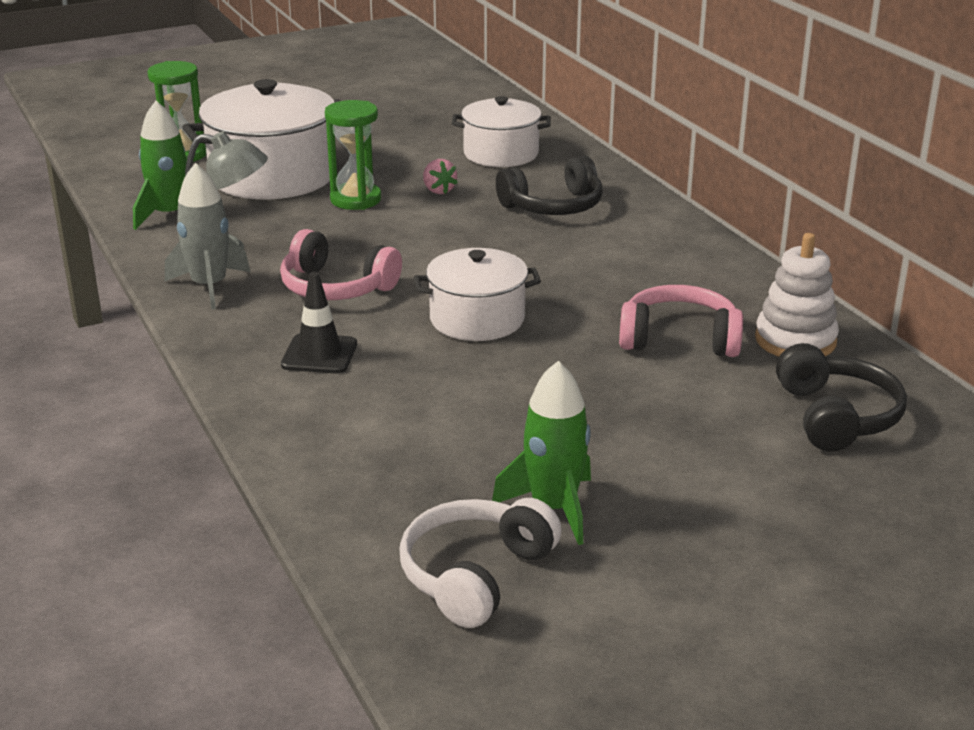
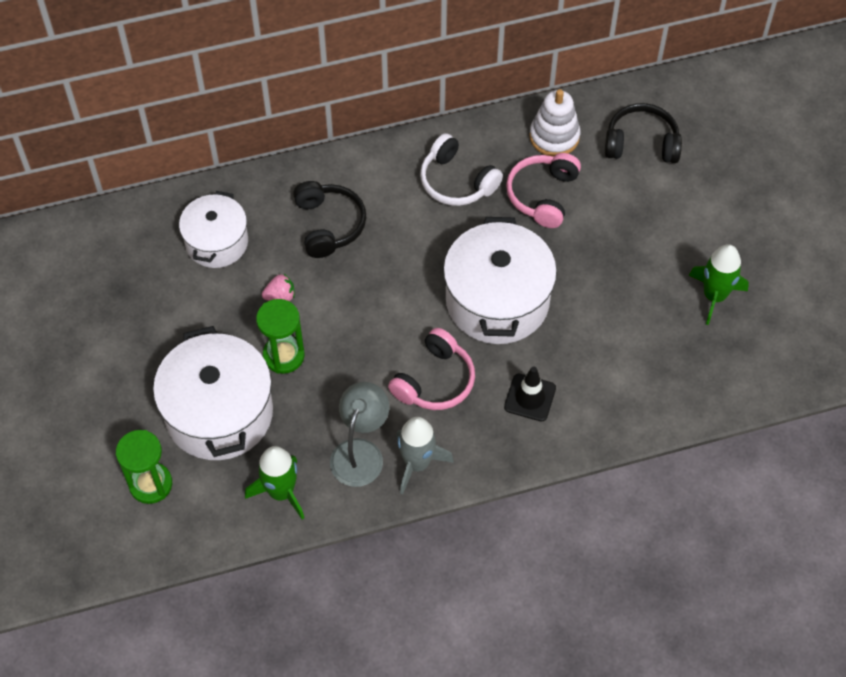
camera: 80 degrees left, 30 degrees up
white headphones [399,498,562,628] -> white headphones moved to [420,133,503,206]
white pot [414,248,541,341] -> white pot [443,217,557,344], size x1.61

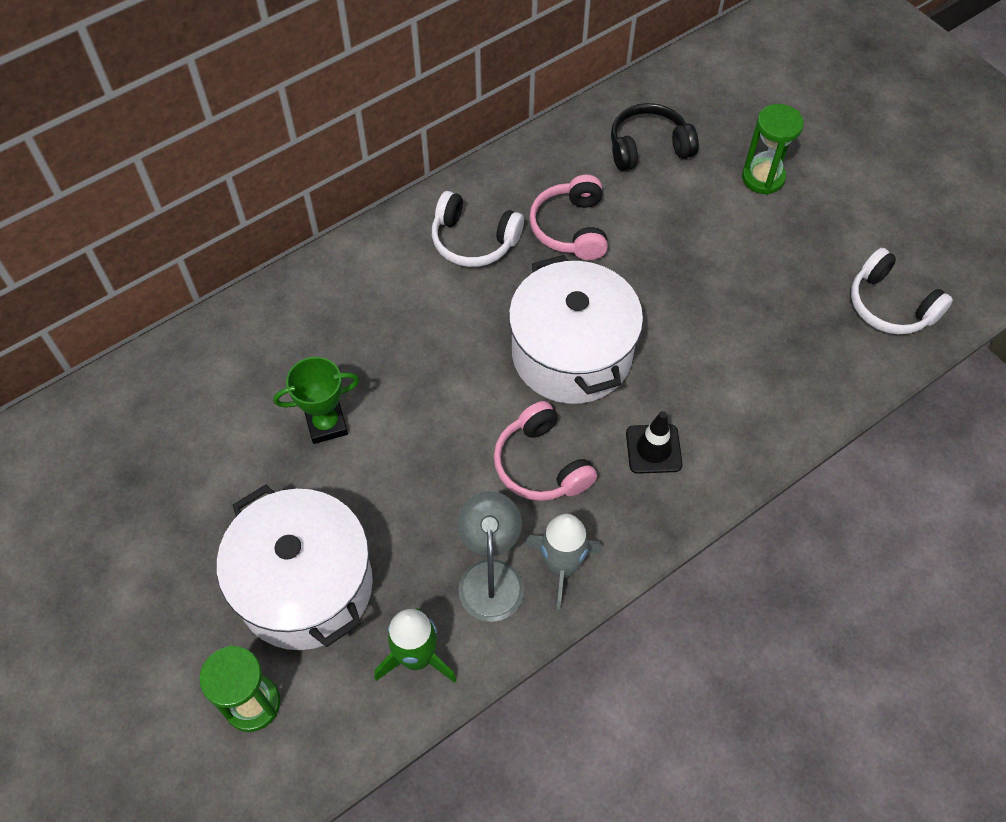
camera: 20 degrees left, 0 degrees up
white pot [179,191,248,268] -> none
green hourglass [256,299,305,374] -> green hourglass moved to [742,104,804,195]
pink strawberry [262,274,295,301] -> green trophy [274,357,359,444]
black headphones [293,181,366,258] -> none
pink headphones [388,328,475,410] -> pink headphones turned 135 degrees clockwise [494,401,597,501]
white stacking toy [530,89,580,157] -> none
green rocket [689,244,749,325] -> none
none -> white headphones [851,248,953,334]

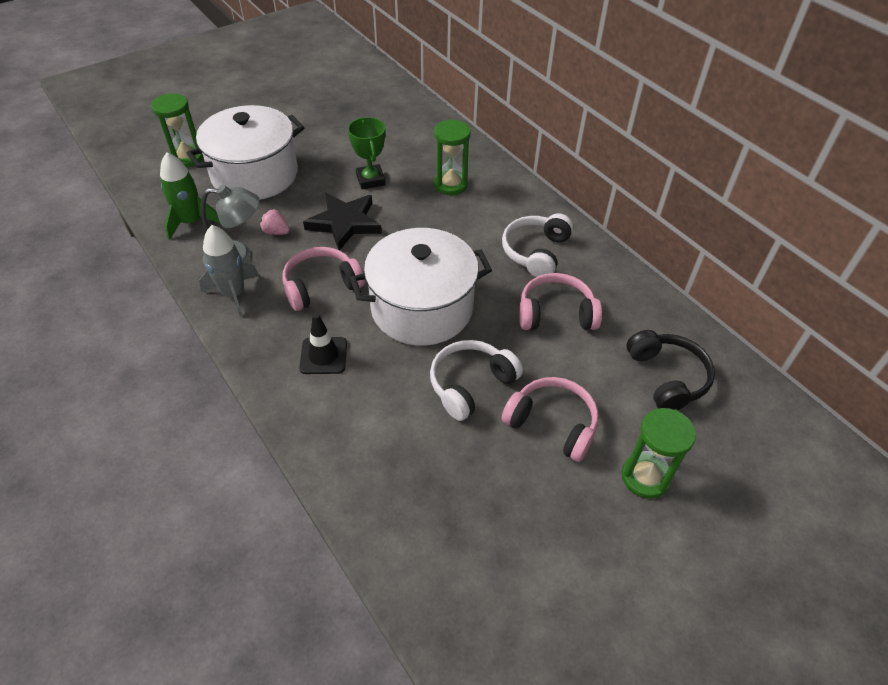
camera: 90 degrees right, 10 degrees down
white headphones [851,248,953,334] -> white headphones moved to [430,340,523,421]
none -> pink strawberry [260,209,290,235]
none -> black star [303,193,382,250]
none -> green hourglass [434,119,471,195]
none -> pink headphones [502,377,599,462]

